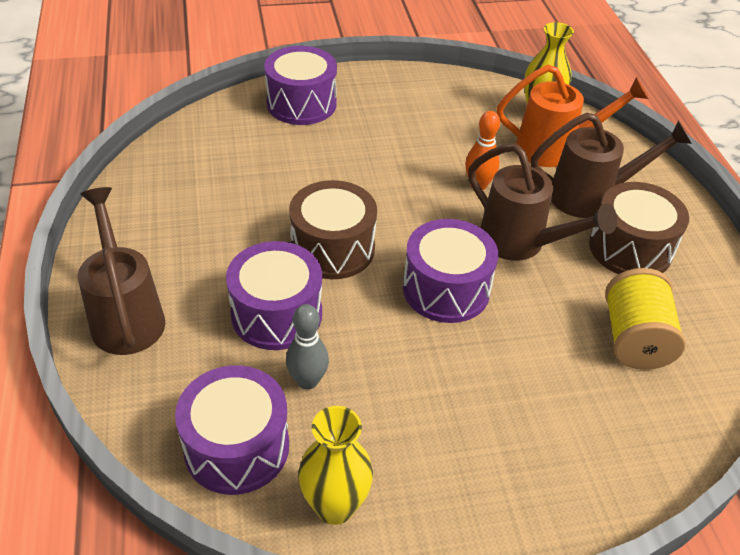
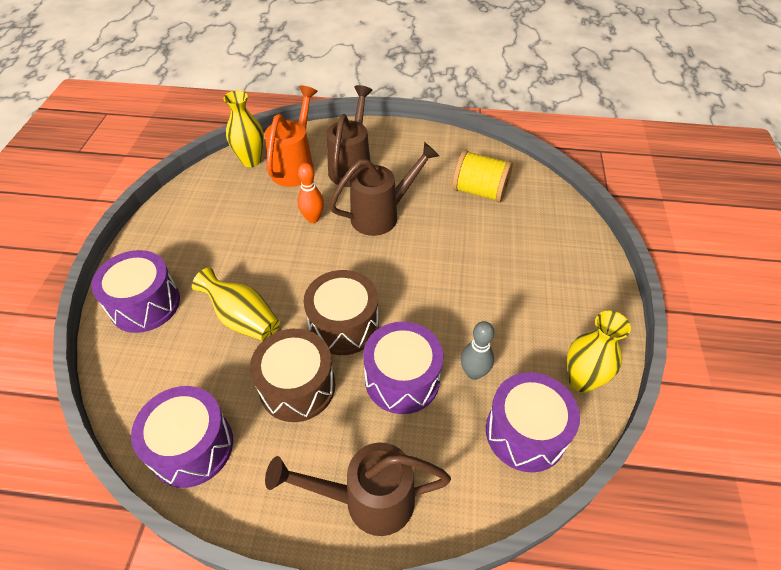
camera: 70 degrees left, 5 degrees up
purple drum [403,219,498,323] -> purple drum moved to [131,386,233,488]
brown drum [589,182,689,274] -> brown drum moved to [250,329,335,422]
none -> yellow vase [192,267,280,341]

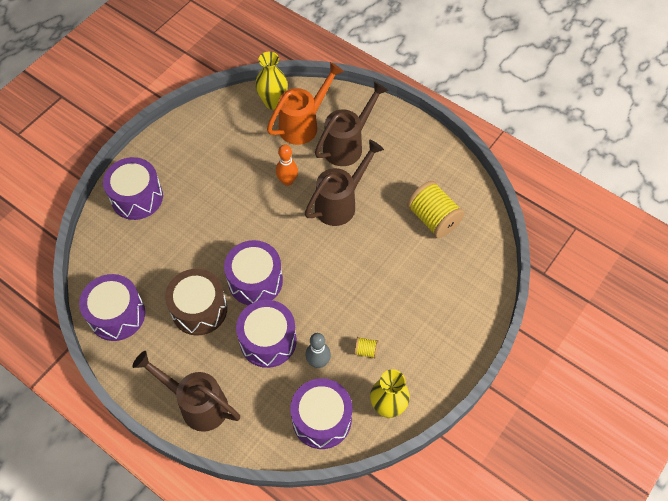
camera: 30 degrees right, 10 degrees up
yellow vase [192,267,280,341] -> none
brown drum [304,270,379,355] -> purple drum [224,240,283,305]
brown watering can [329,142,439,236] -> brown watering can turned 45 degrees counterclockwise [305,140,384,226]
none -> yellow spool [354,337,379,359]

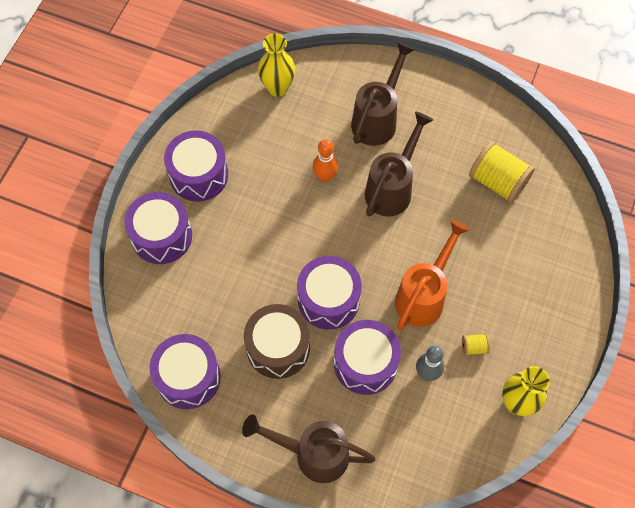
camera: 15 degrees left, 5 degrees up
orange watering can [267,62,344,145] -> orange watering can moved to [395,220,470,330]
purple drum [290,378,352,449] -> purple drum moved to [164,130,228,202]

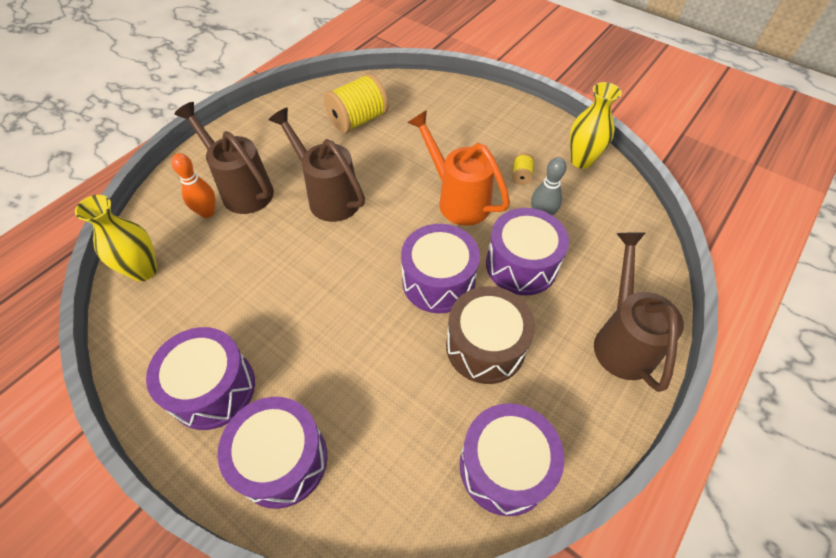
camera: 75 degrees left, 10 degrees down
brown watering can [242,414,376,483] -> brown watering can turned 150 degrees clockwise [594,232,684,392]
orange bowling pin [313,139,338,182] -> orange bowling pin moved to [171,153,215,218]

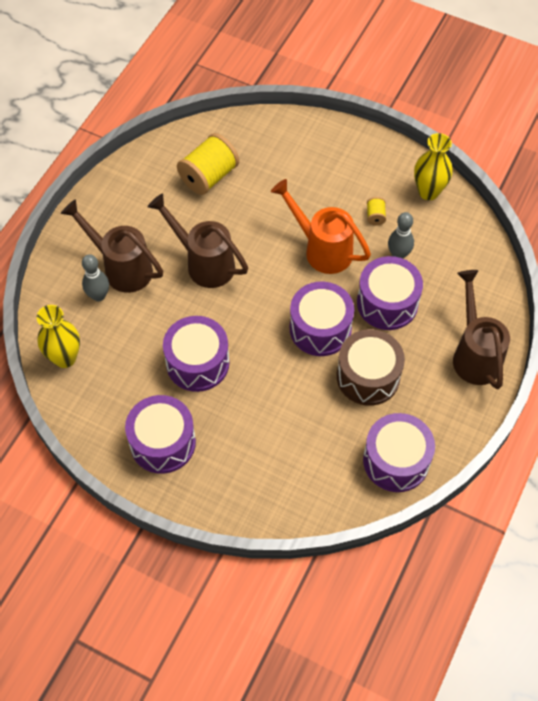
camera: 10 degrees left, 5 degrees up
orange bowling pin [171,153,215,218] -> grey bowling pin [82,254,109,301]
purple drum [218,397,327,509] -> purple drum moved to [163,316,229,392]

